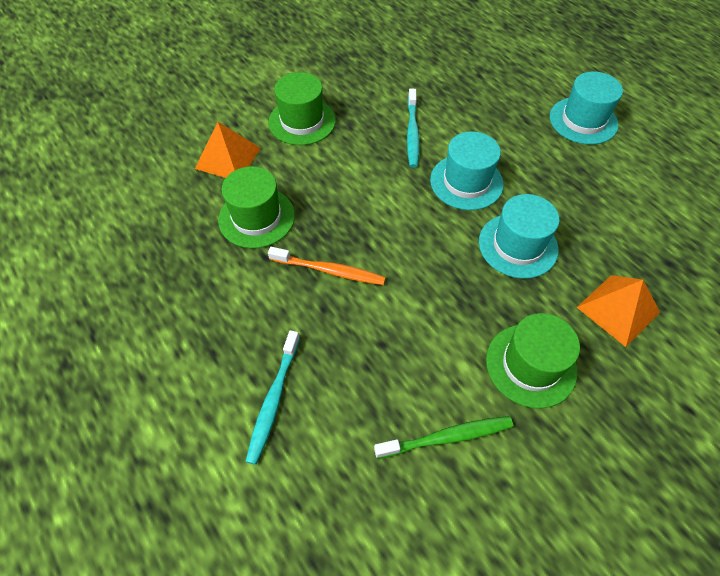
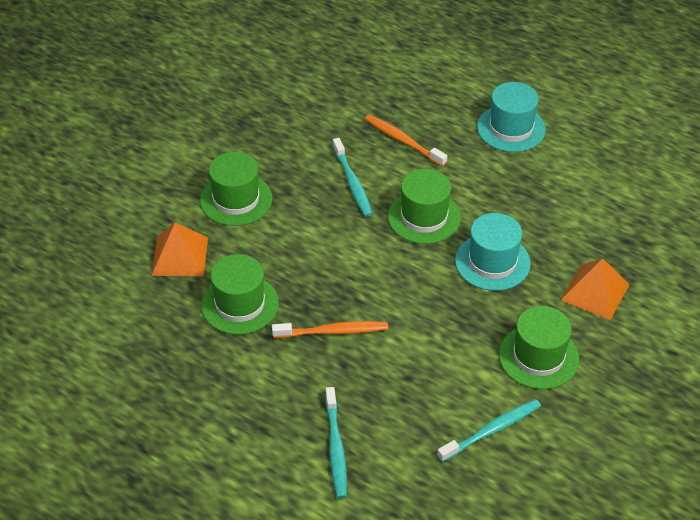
camera: 20 degrees left, 10 degrees down
green toothbrush [374,416,513,459] -> turquoise toothbrush [437,399,541,462]
turquoise hat [430,131,504,210] -> green hat [388,169,461,244]
none -> orange toothbrush [365,115,447,167]

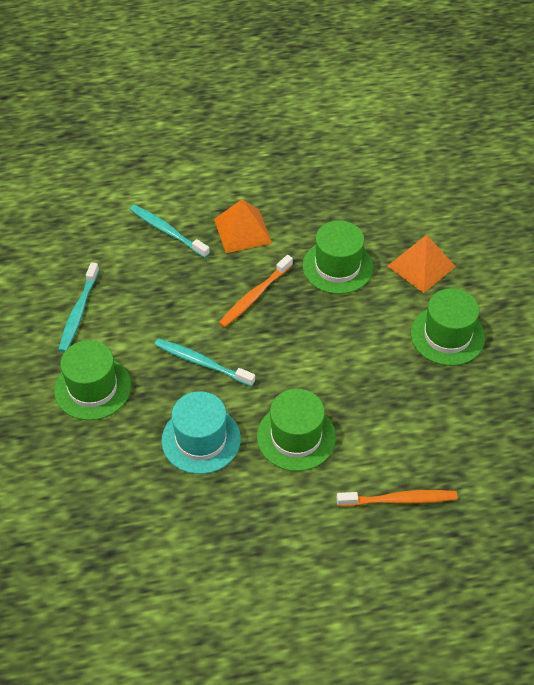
camera: 135 degrees right, 5 degrees up
turquoise toothbrush [332,138,372,217] -> turquoise toothbrush moved to [155,339,255,387]
turquoise hat [477,82,546,152] -> none
orange pyramid [561,258,630,320] -> orange pyramid moved to [214,199,272,253]

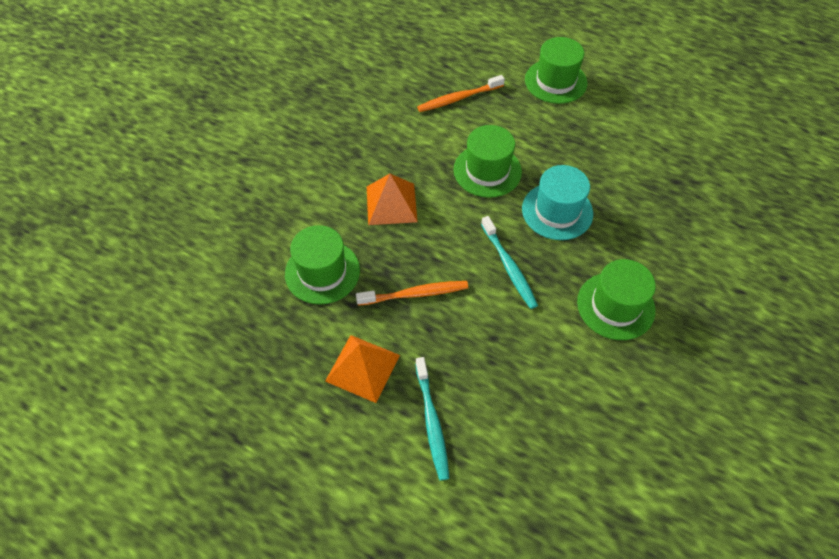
camera: 140 degrees left, 5 degrees up
turquoise toothbrush [58,262,99,352] -> none
orange toothbrush [336,490,458,506] -> orange toothbrush turned 60 degrees counterclockwise [417,75,505,112]
orange pyramid [388,235,456,293] -> orange pyramid moved to [367,174,418,225]
green hat [411,288,485,366] -> green hat moved to [525,37,587,104]

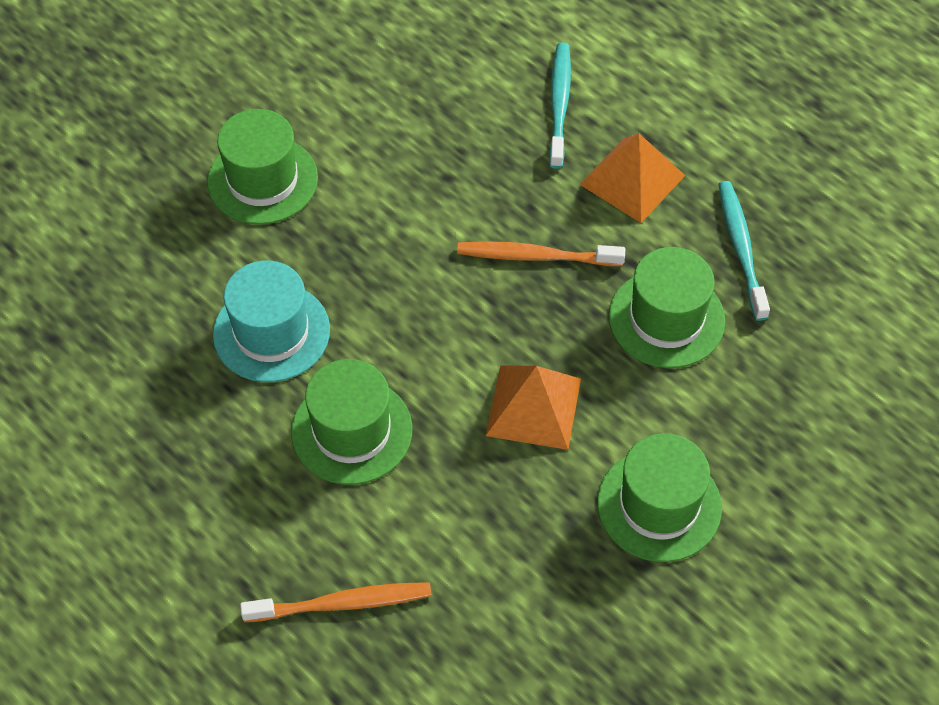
camera: 165 degrees left, 0 degrees up
turquoise toothbrush [481,216,538,309] -> turquoise toothbrush moved to [718,181,770,321]
green hat [525,37,587,104] -> green hat moved to [597,433,722,562]

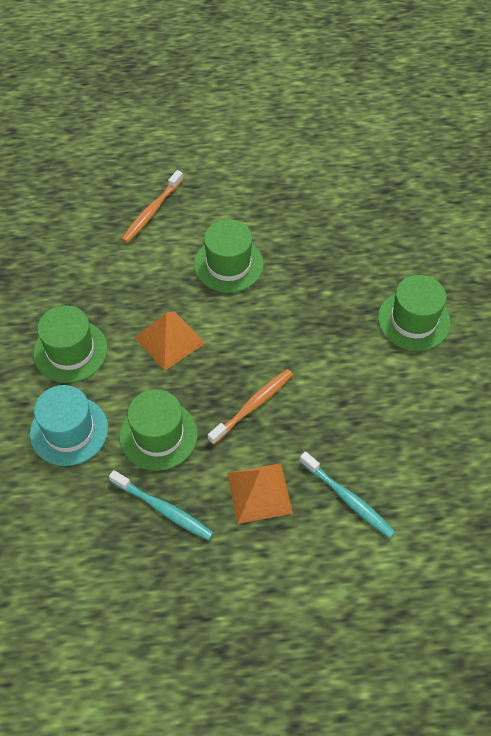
camera: 130 degrees right, 0 degrees up
turquoise hat [213,260,330,382] -> turquoise hat moved to [30,385,108,466]

